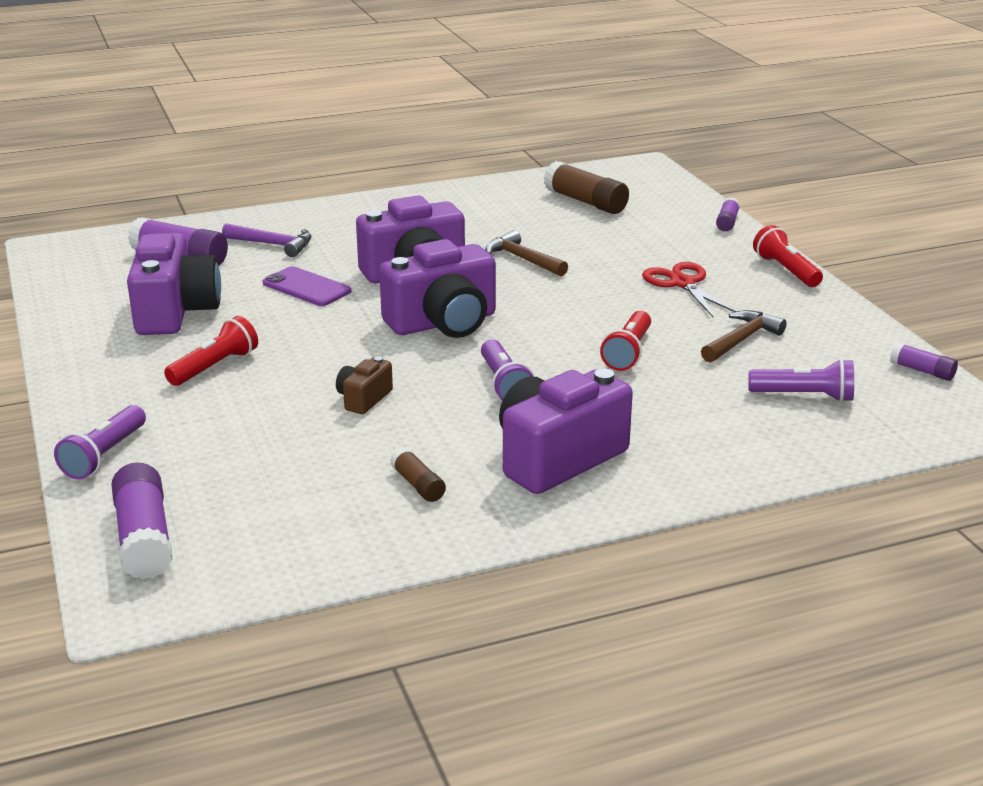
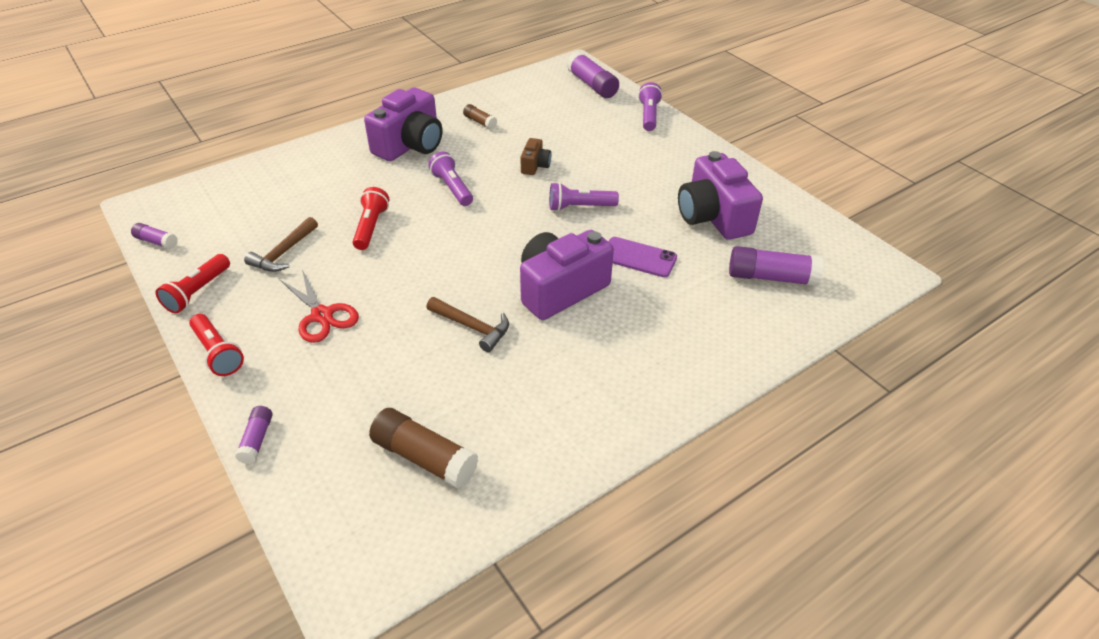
camera: 165 degrees right, 15 degrees up
red flashlight [164,316,258,386] -> red flashlight moved to [155,254,230,314]
purple hammer [222,223,311,257] -> none
purple camera [379,239,496,338] -> none
purple flashlight [748,359,854,402] -> purple flashlight moved to [549,182,619,211]

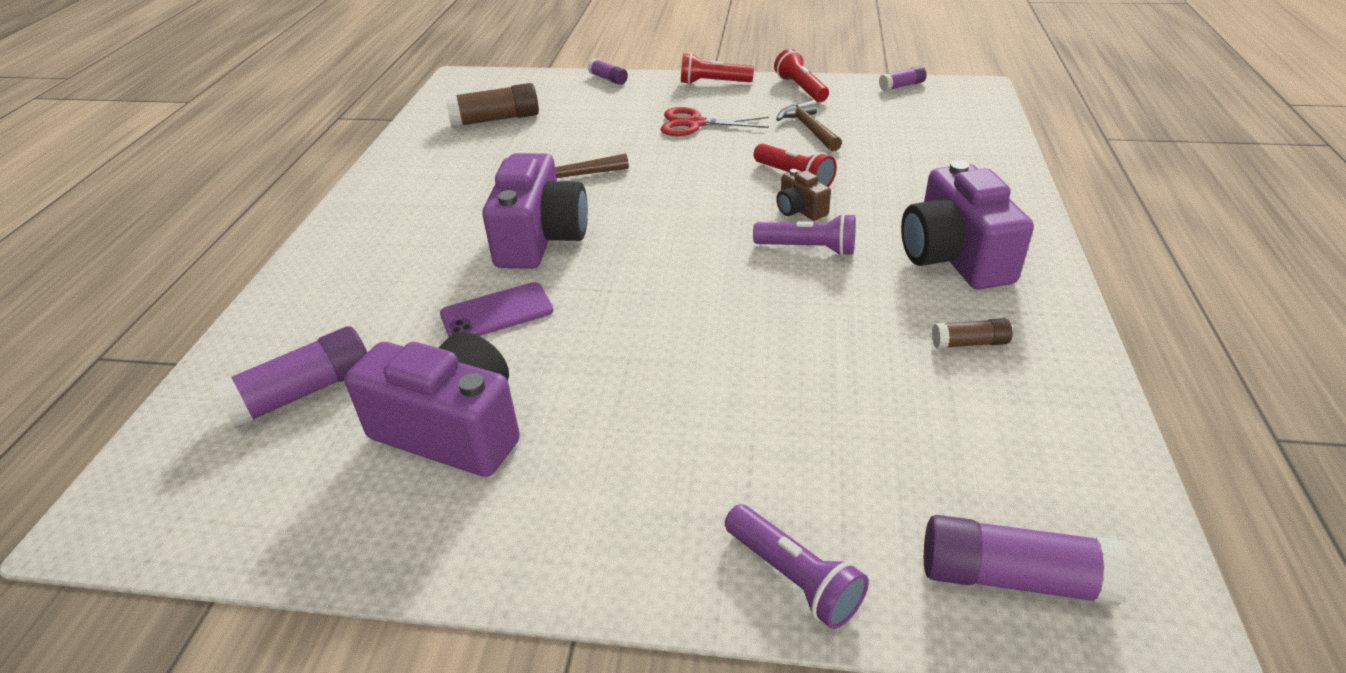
camera: 135 degrees right, 5 degrees down
brown camera [520,138,551,175] -> brown camera moved to [776,169,831,221]
purple flashlight [549,182,619,211] -> none

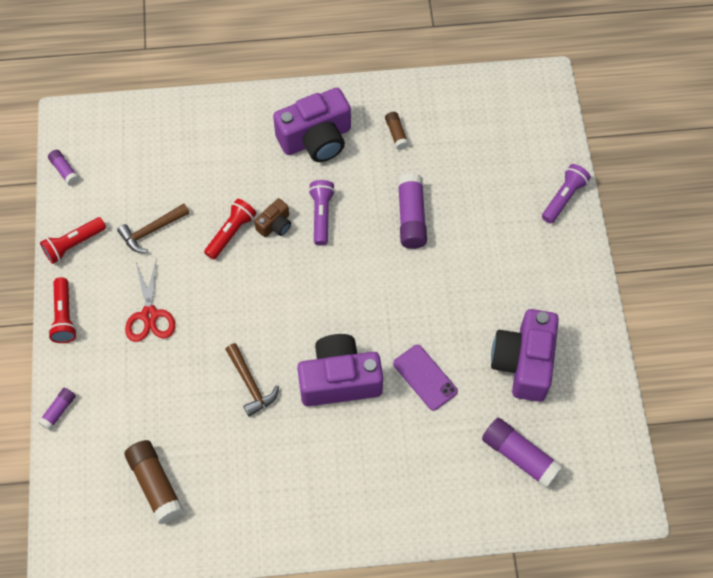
camera: 105 degrees left, 25 degrees up
purple glue stick [924,515,1130,606] -> purple glue stick moved to [398,173,427,249]

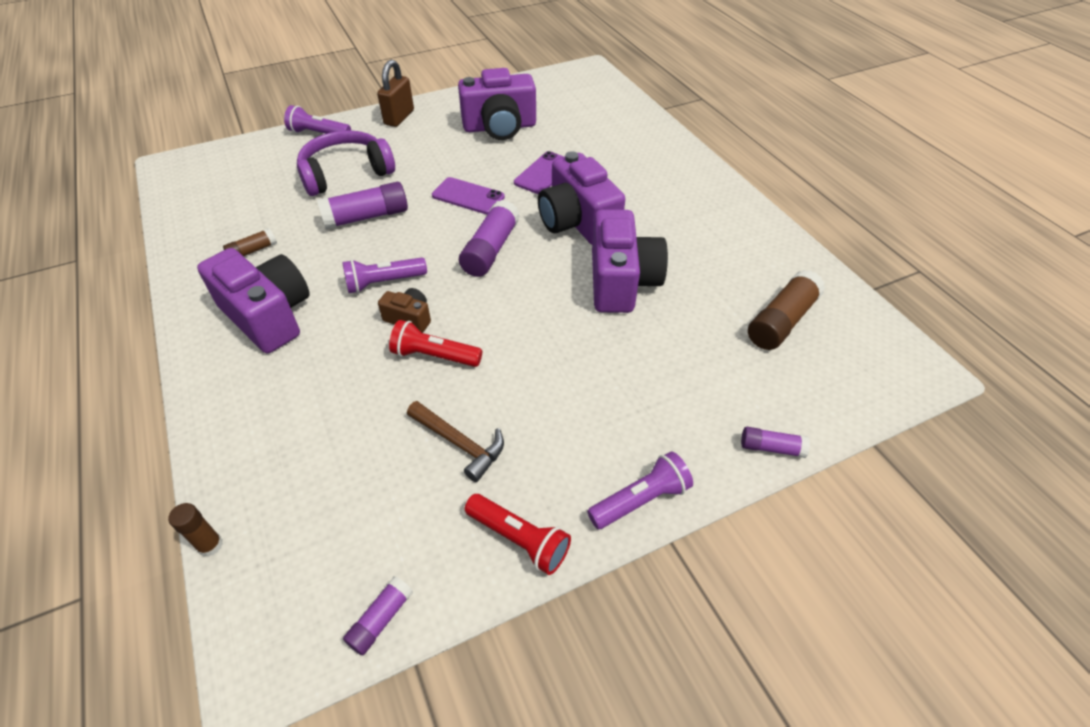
camera: 110 degrees left, 15 degrees down
red flashlight [48,277,77,343] -> purple flashlight [587,451,693,529]
red scissors [125,261,175,342] -> none
brown hammer [225,343,279,417] -> purple camera [592,209,668,313]
purple glue stick [482,418,563,489] -> purple glue stick moved to [459,200,520,277]
none -> brown glue stick [168,503,223,557]
none -> purple headphones [297,130,395,196]
none -> brown padlock [377,60,414,127]
none -> purple phone [432,177,505,214]

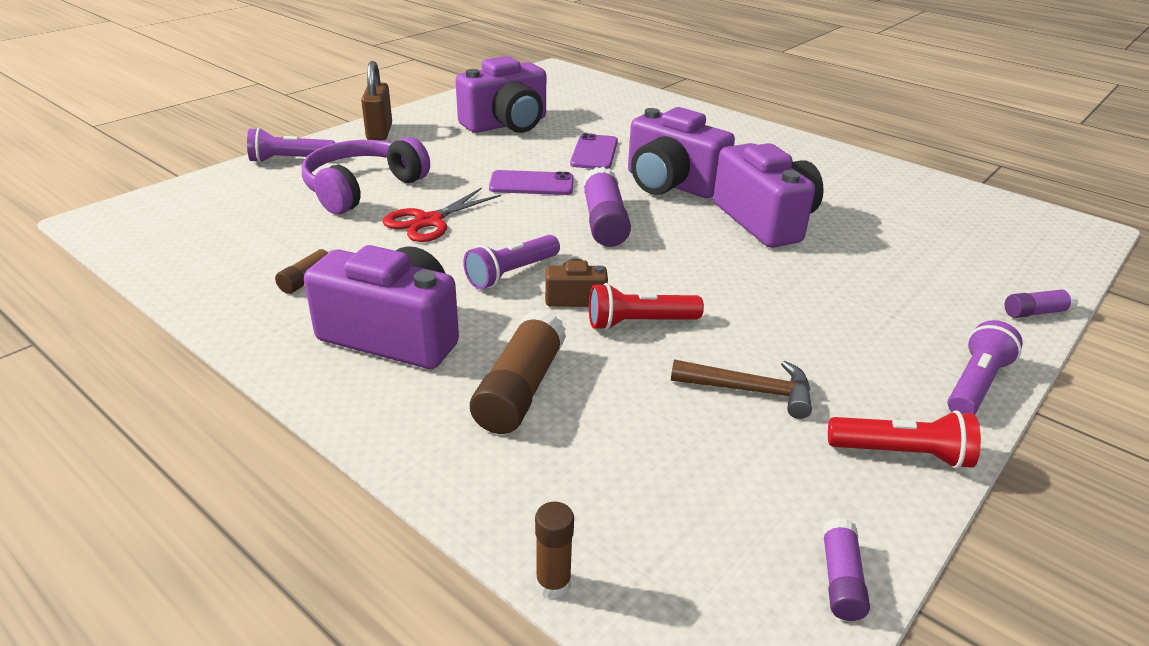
camera: 25 degrees left, 15 degrees down
purple glue stick [317,182,408,229] -> red scissors [382,187,501,242]
brown glue stick [748,270,825,350] -> brown glue stick moved to [470,309,566,434]

